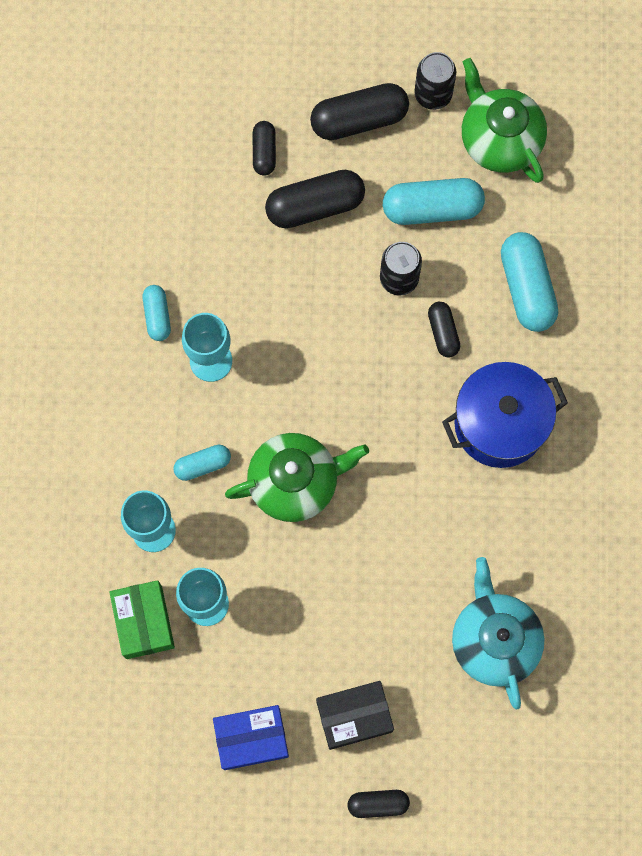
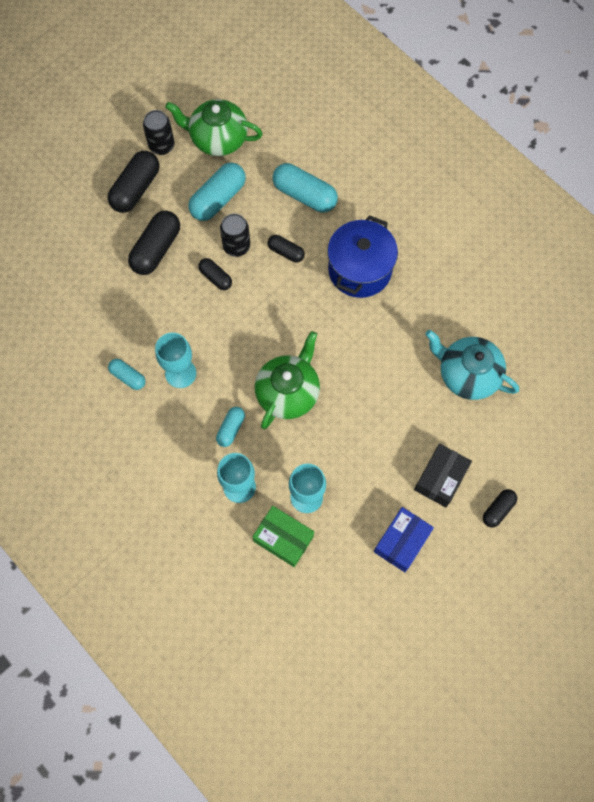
camera: 45 degrees left, 5 degrees down
black capsule [253,121,276,176] -> black capsule moved to [198,258,232,290]

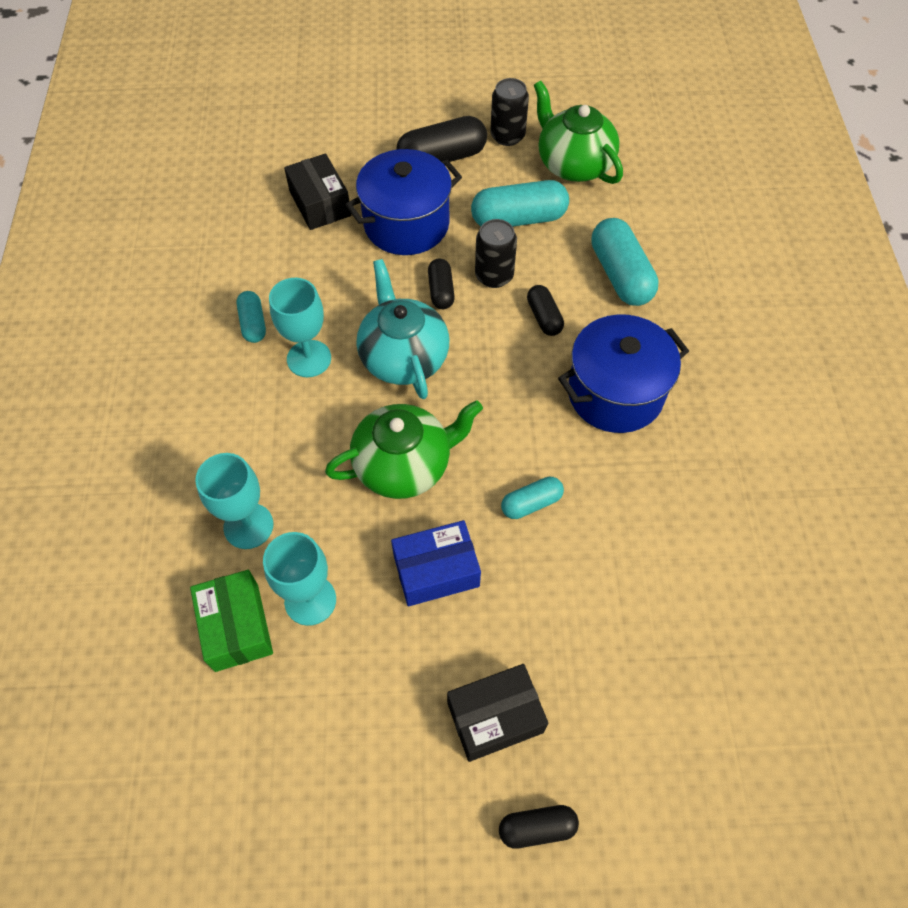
camera: 40 degrees right, 10 degrees down
black capsule [128,211,180,275] -> blue pot [345,149,462,255]
turquoise capsule [216,407,245,447] -> turquoise capsule moved to [501,477,564,519]
blue box [374,507,434,572] -> blue box moved to [391,520,481,606]
turquoise teapot [425,330,519,400] -> turquoise teapot moved to [357,259,449,399]
none -> black box [284,154,351,230]

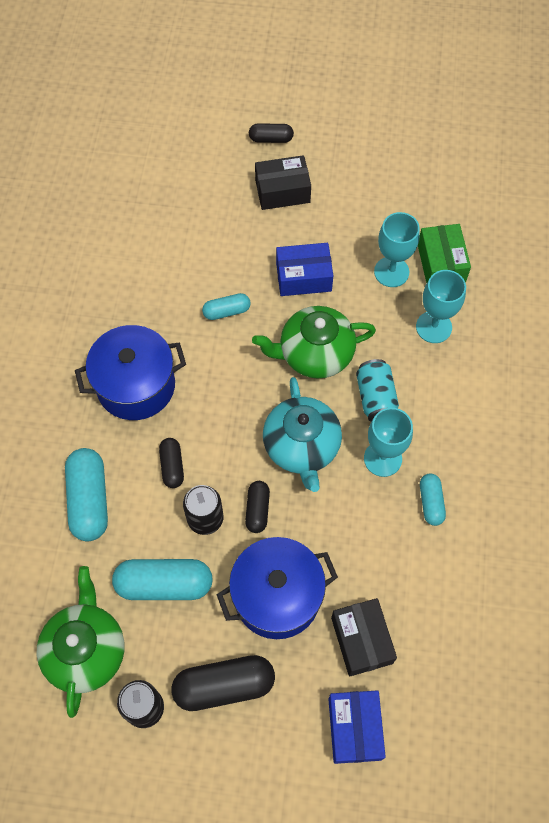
camera: 170 degrees left, 5 degrees up
green teapot [534,81,623,184] -> green teapot turned 150 degrees counterclockwise [37,566,124,718]
none -> blue box [328,690,386,764]
none -> turquoise can [356,359,399,422]

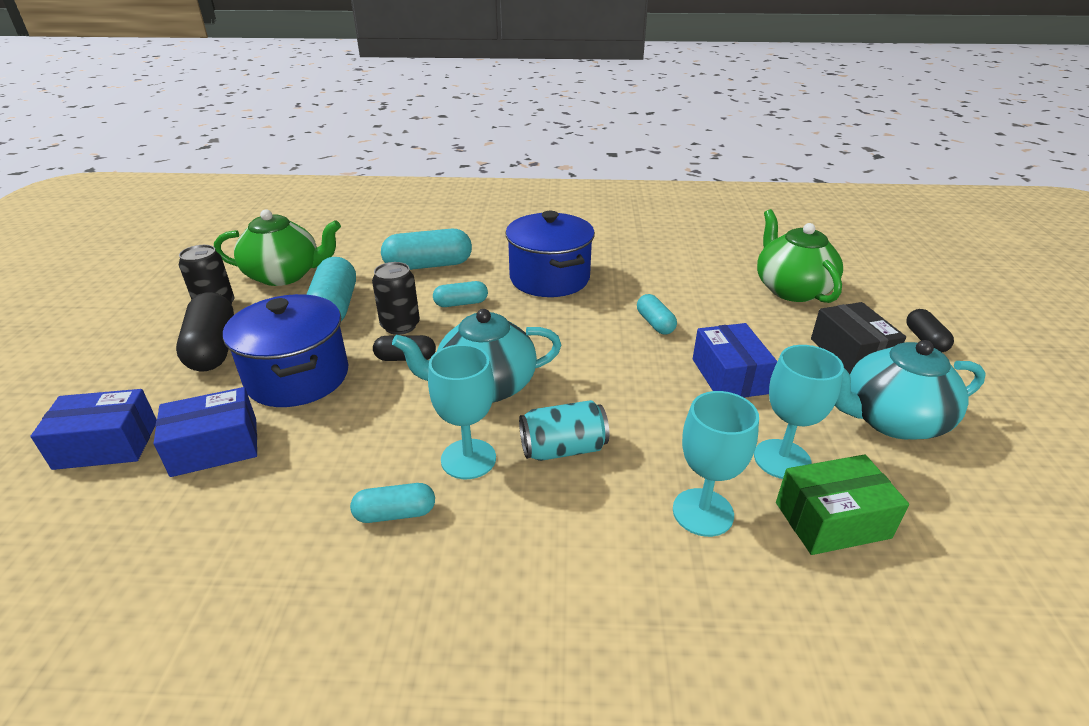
camera: 85 degrees right, 30 degrees down
black capsule [159,438,184,488] -> turquoise capsule [433,281,488,307]
green teapot [252,306,376,379] -> green teapot moved to [757,209,843,303]
black box [331,598,397,676] -> blue box [154,387,257,477]
none -> turquoise teapot [835,340,986,439]

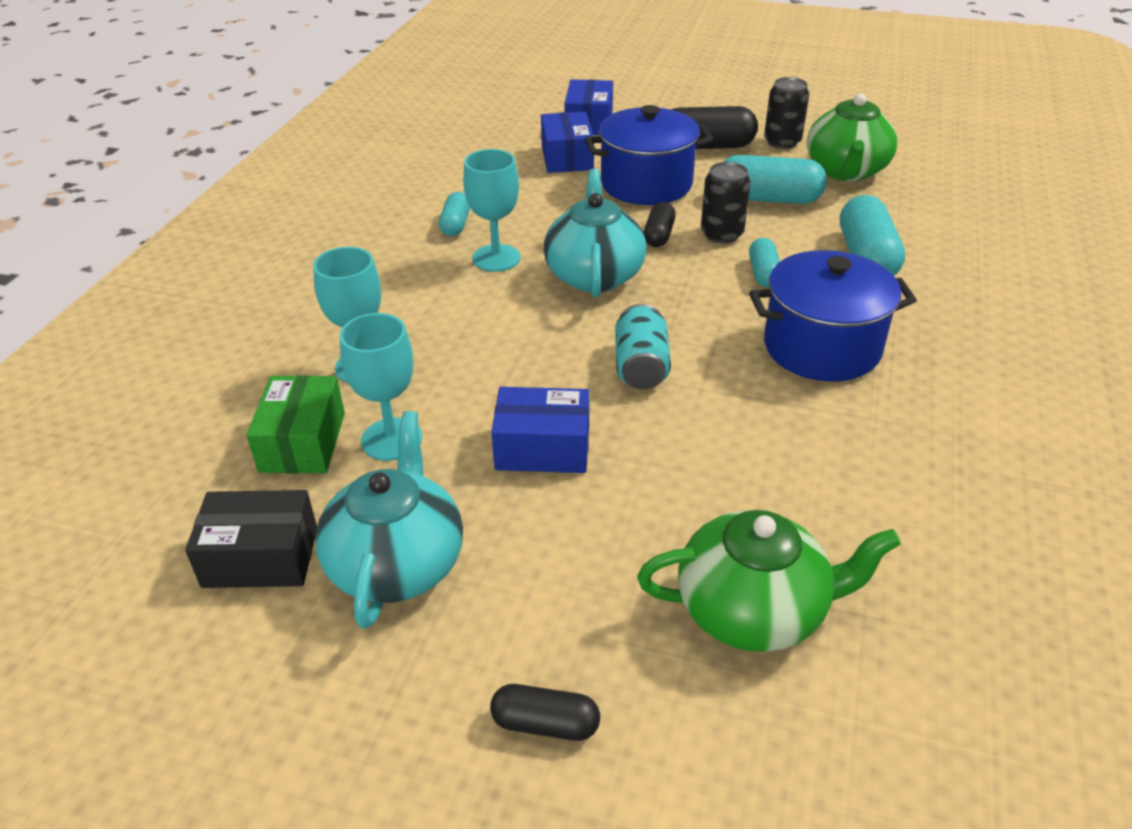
camera: 105 degrees right, 5 degrees up
turquoise can [519,400,609,461] -> turquoise can moved to [615,304,671,389]
turquoise capsule [637,294,677,335] -> none
black box [811,302,906,374] -> black box moved to [185,490,317,588]

